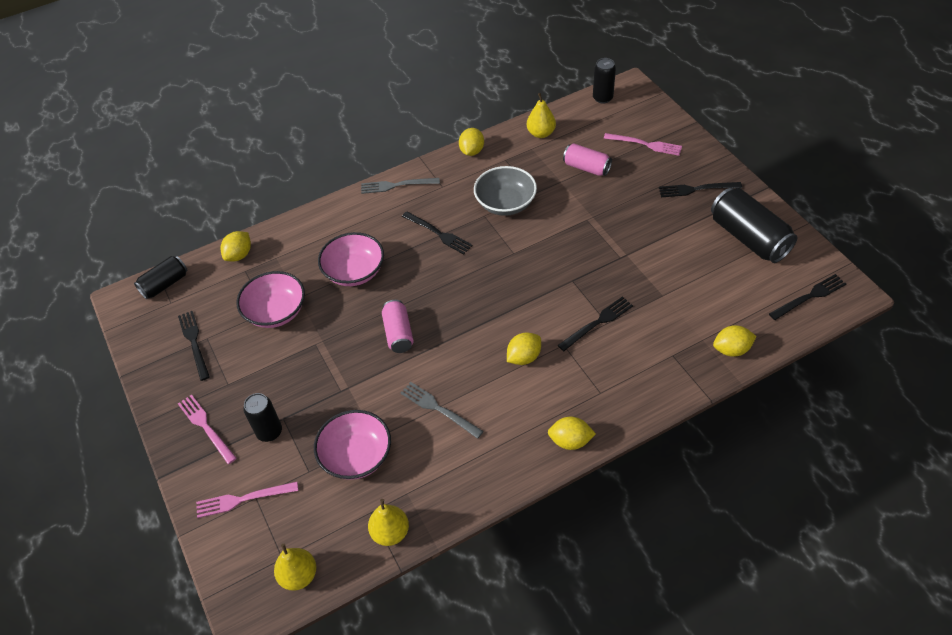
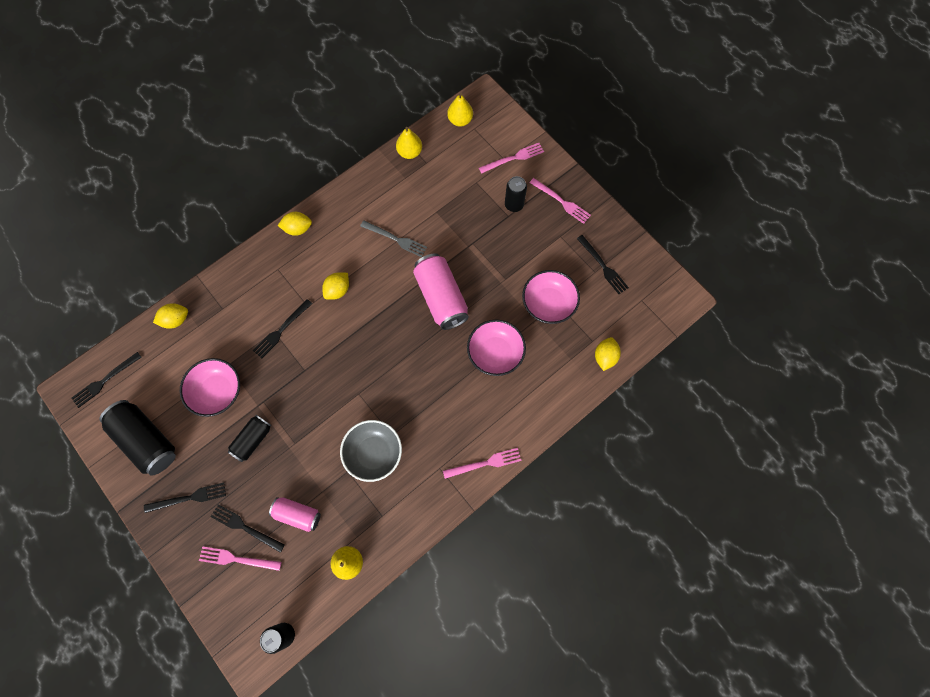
camera: 165 degrees right, 20 degrees up
black can [134,256,188,299] -> black can moved to [228,415,272,462]
pink bowl [314,410,391,480] -> pink bowl moved to [180,358,240,417]
grey fork [361,178,440,194] -> pink fork [443,448,522,479]
pink can [382,300,414,353] -> pink can [413,253,469,330], size x1.69
black fork [402,211,473,255] -> black fork moved to [211,504,285,553]
yellow lemon [459,128,484,156] -> none

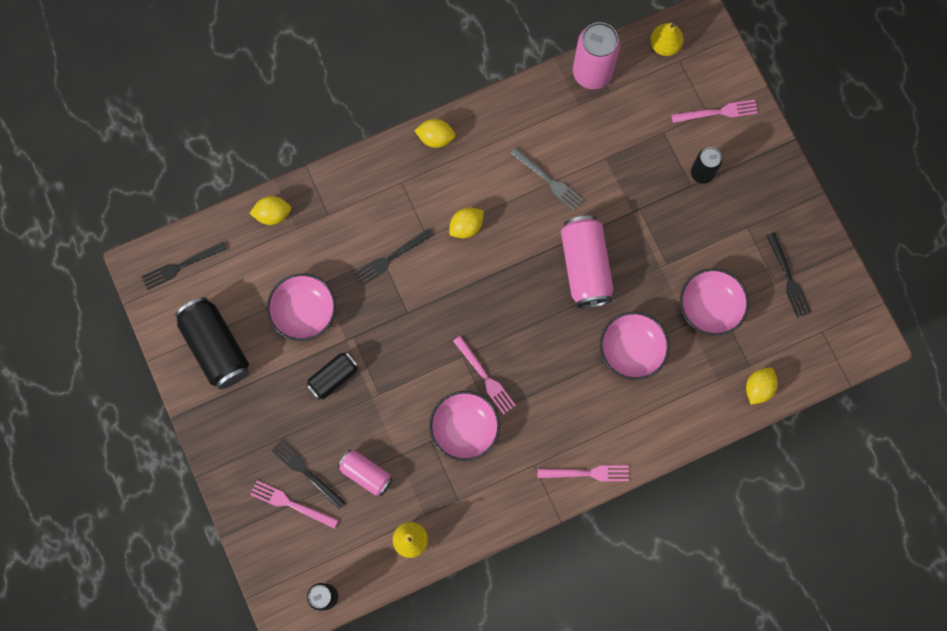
camera: 15 degrees right, 5 degrees up
black fork [144,482,226,513] -> none
grey bowl [340,420,402,482] -> pink bowl [429,391,500,461]
yellow pear [396,127,422,159] -> pink can [573,22,620,89]
pink fork [530,178,591,224] -> pink fork moved to [453,336,516,415]

